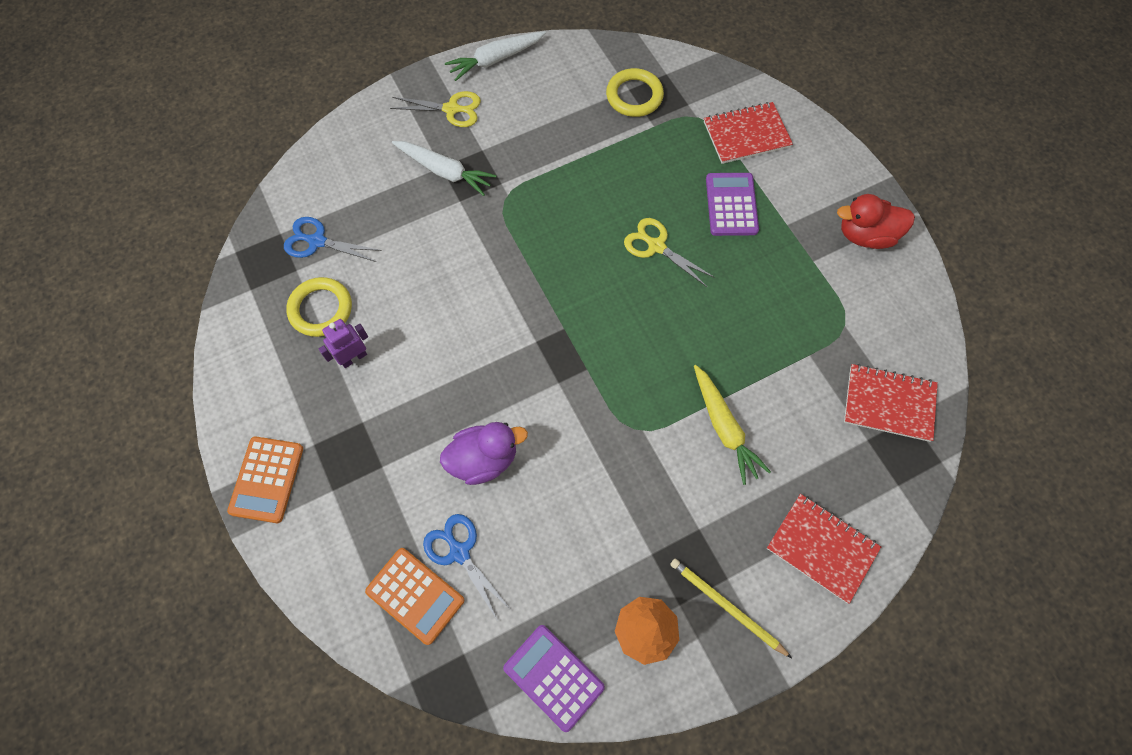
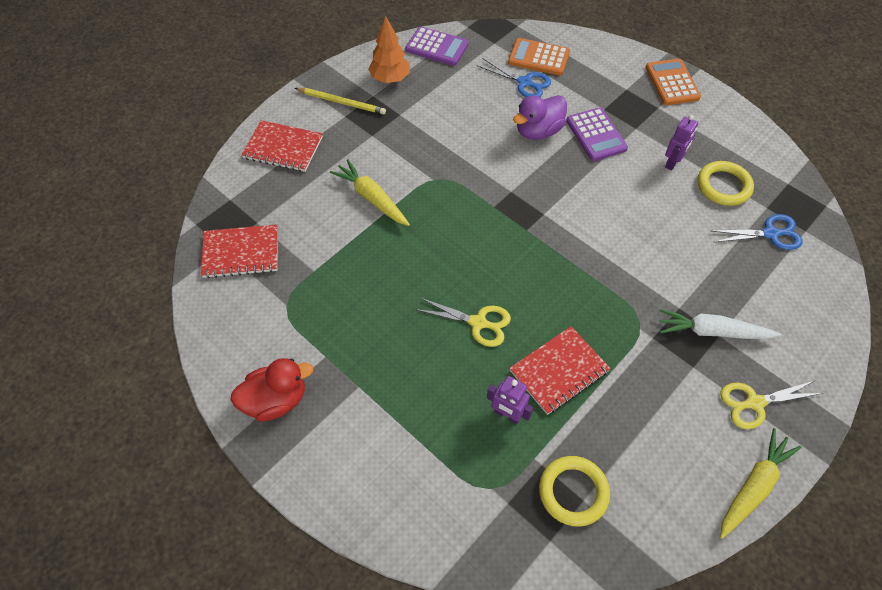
camera: 160 degrees right, 10 degrees down
white carrot [445,31,546,81] -> yellow carrot [720,428,801,539]
red notebook [704,102,793,164] -> red notebook moved to [510,326,611,415]
purple calculator [706,173,759,236] -> purple calculator moved to [566,108,628,161]
none -> purple robot [487,376,533,424]

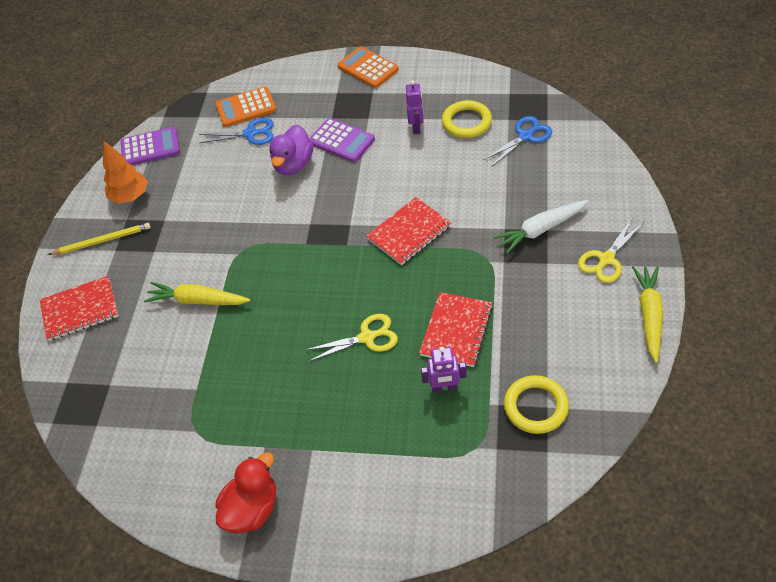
camera: 30 degrees left, 5 degrees down
red notebook [201,224,278,278] -> red notebook moved to [366,197,451,265]

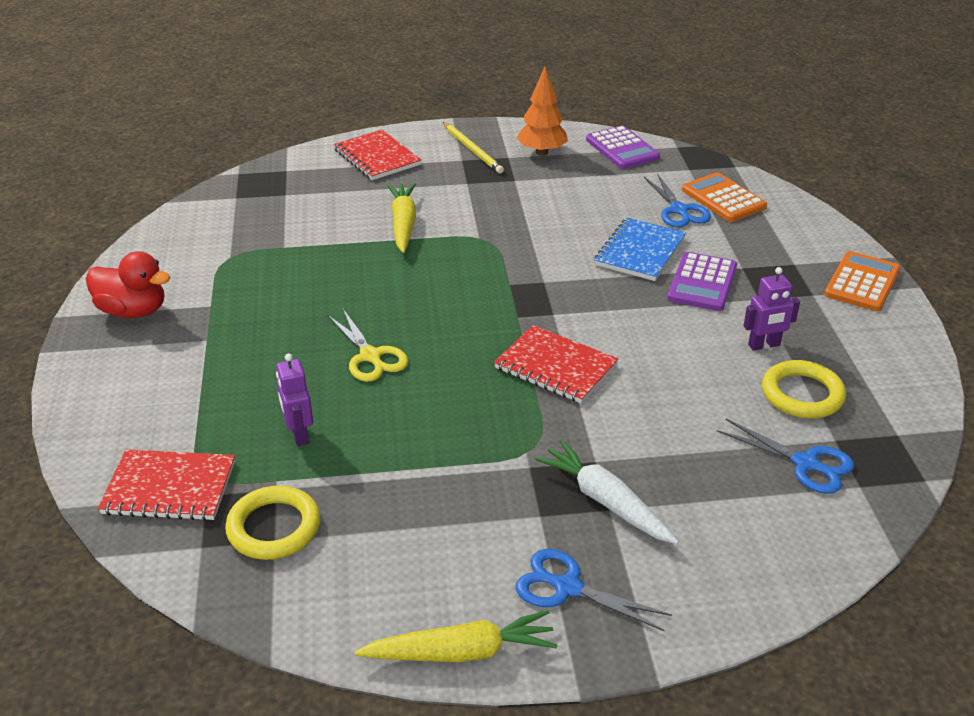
camera: 70 degrees right, 15 degrees down
purple duck [269,125,313,175] -> blue notebook [594,218,686,281]
red notebook [419,292,493,367] -> red notebook moved to [98,449,235,521]
yellow scissors [578,217,643,283] -> blue scissors [516,549,672,631]

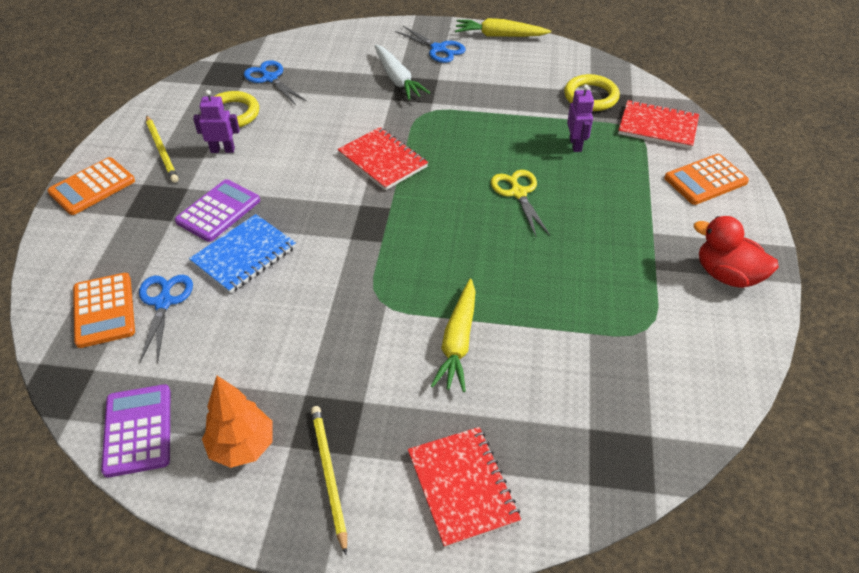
camera: 165 degrees left, 10 degrees up
none -> yellow pencil [146,115,179,183]
none -> orange calculator [664,154,749,205]

